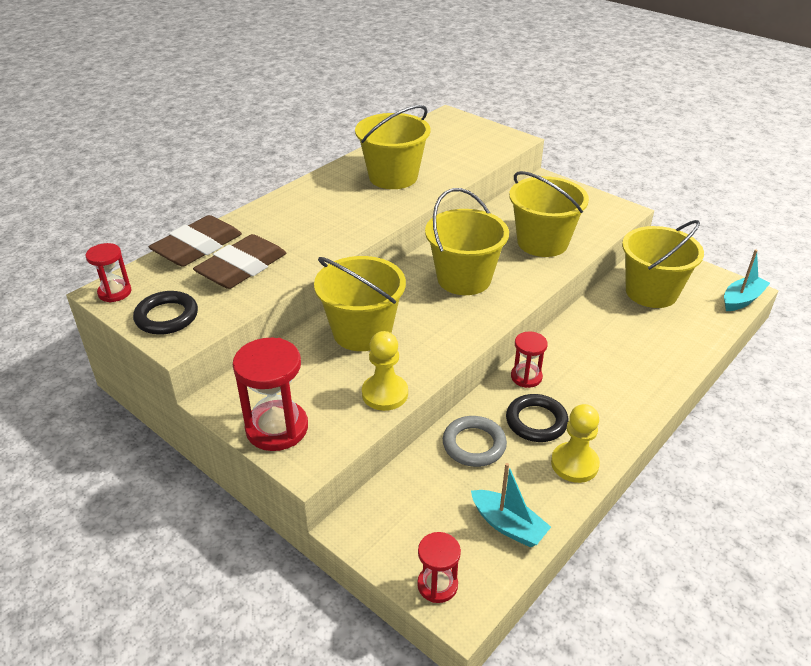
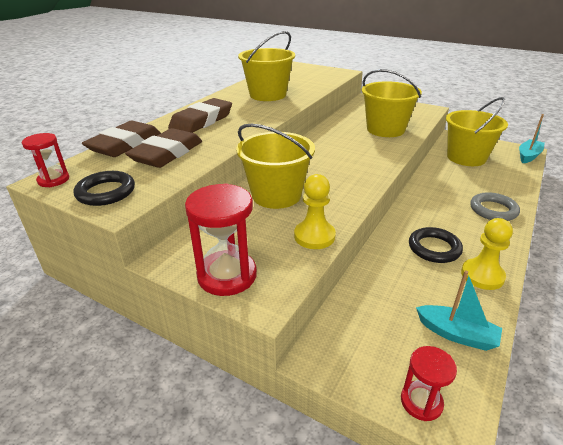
camera: 10 degrees left, 5 degrees down
yellow bucket [425,188,509,295] -> none
grey ring [443,416,507,467] -> grey ring moved to [470,192,520,221]
red hourglass [511,331,548,388] -> none
none -> brown eraser [168,98,232,133]

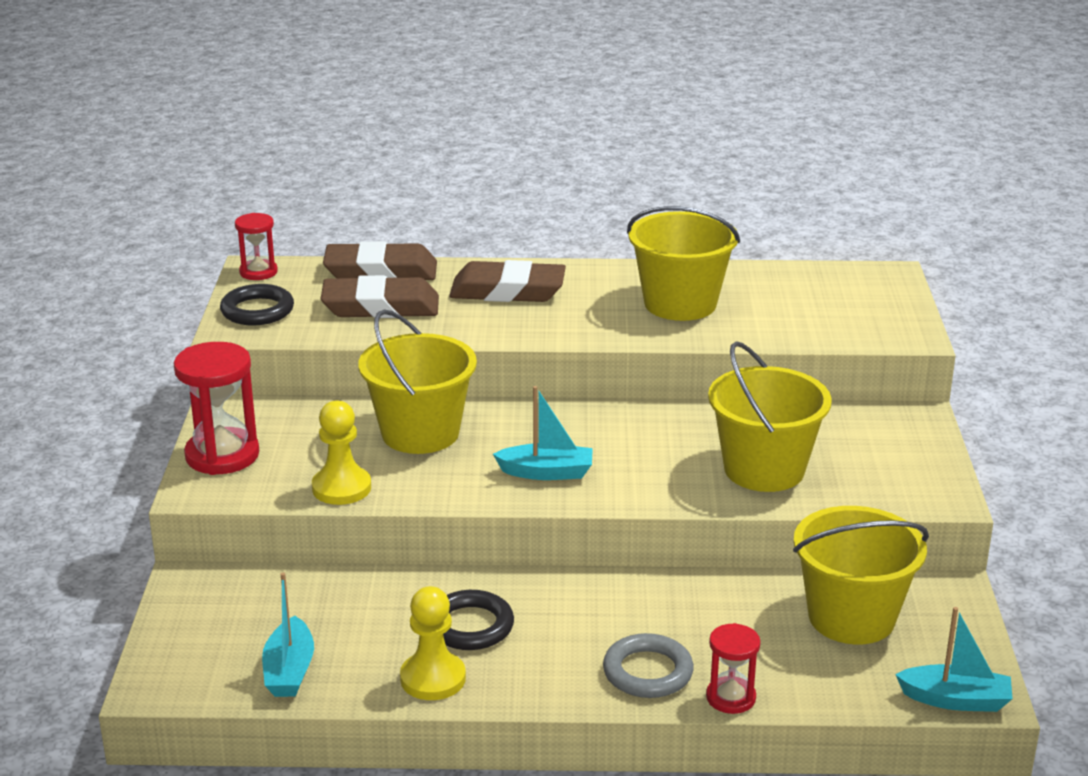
camera: 60 degrees right, 5 degrees down
red hourglass [401,346,457,421] -> red hourglass moved to [706,623,761,714]
none -> turquoise boat [493,386,593,480]

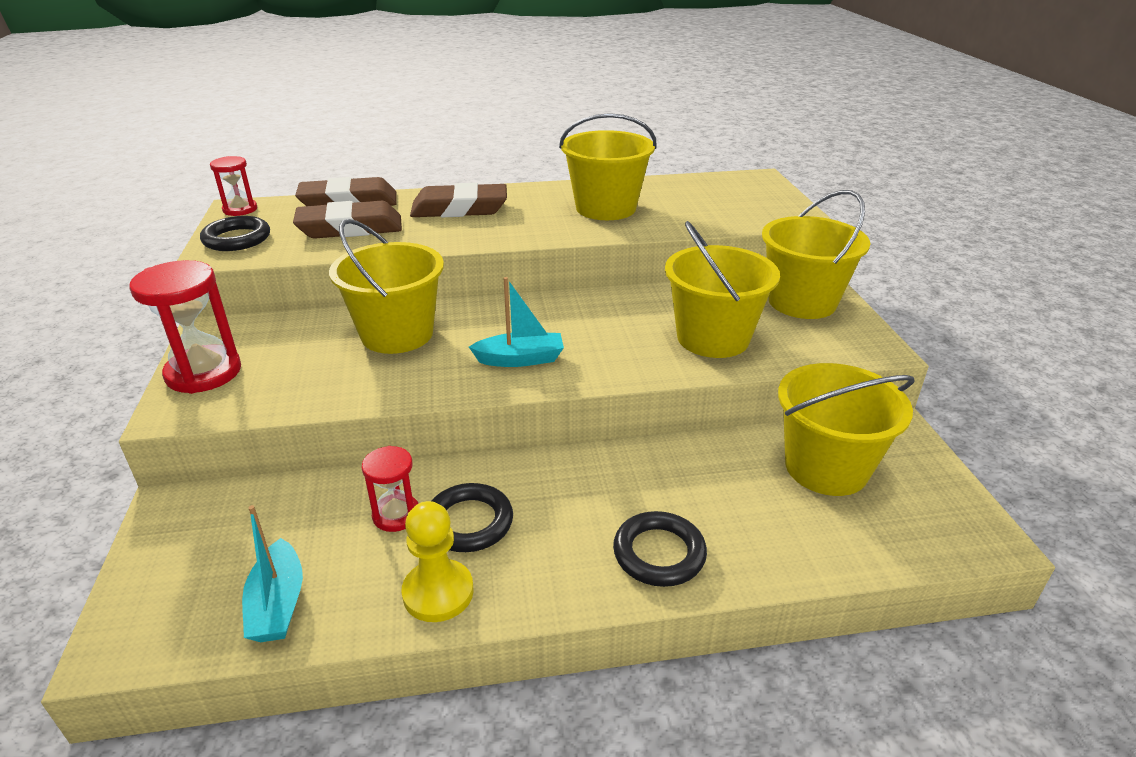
camera: 10 degrees left, 5 degrees up
yellow pawn [312,400,371,505] -> none
grey ring [603,633,694,698] -> black ring [613,511,707,587]
red hourglass [706,623,761,714] -> red hourglass moved to [362,446,419,532]
turquoise boat [895,607,1012,712] -> none
none -> yellow bucket [762,190,871,319]

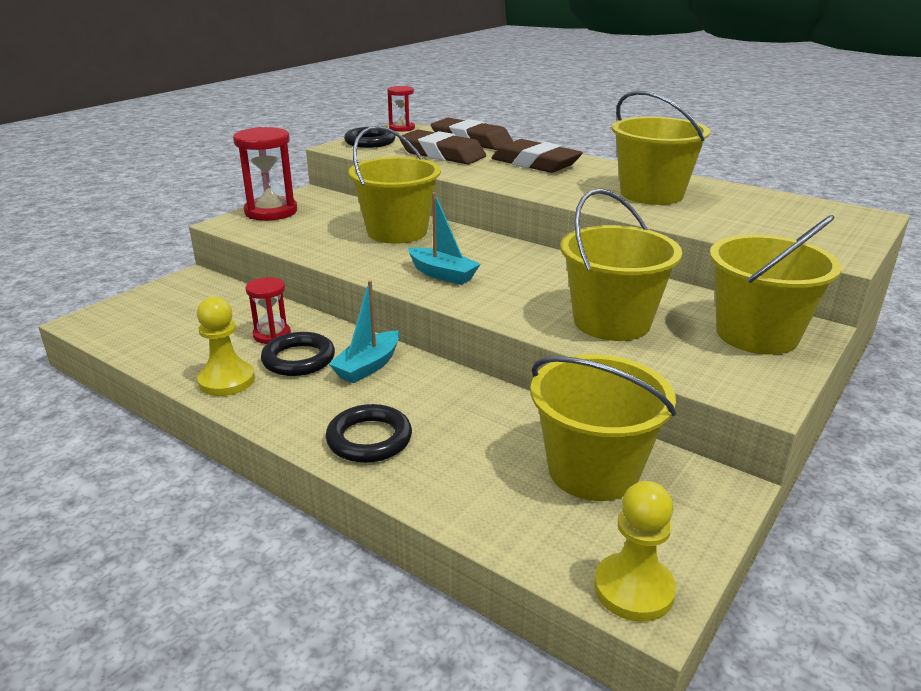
camera: 45 degrees right, 5 degrees down
turquoise boat [242,505,303,642] -> turquoise boat moved to [329,280,399,383]
none -> yellow pawn [594,481,676,622]

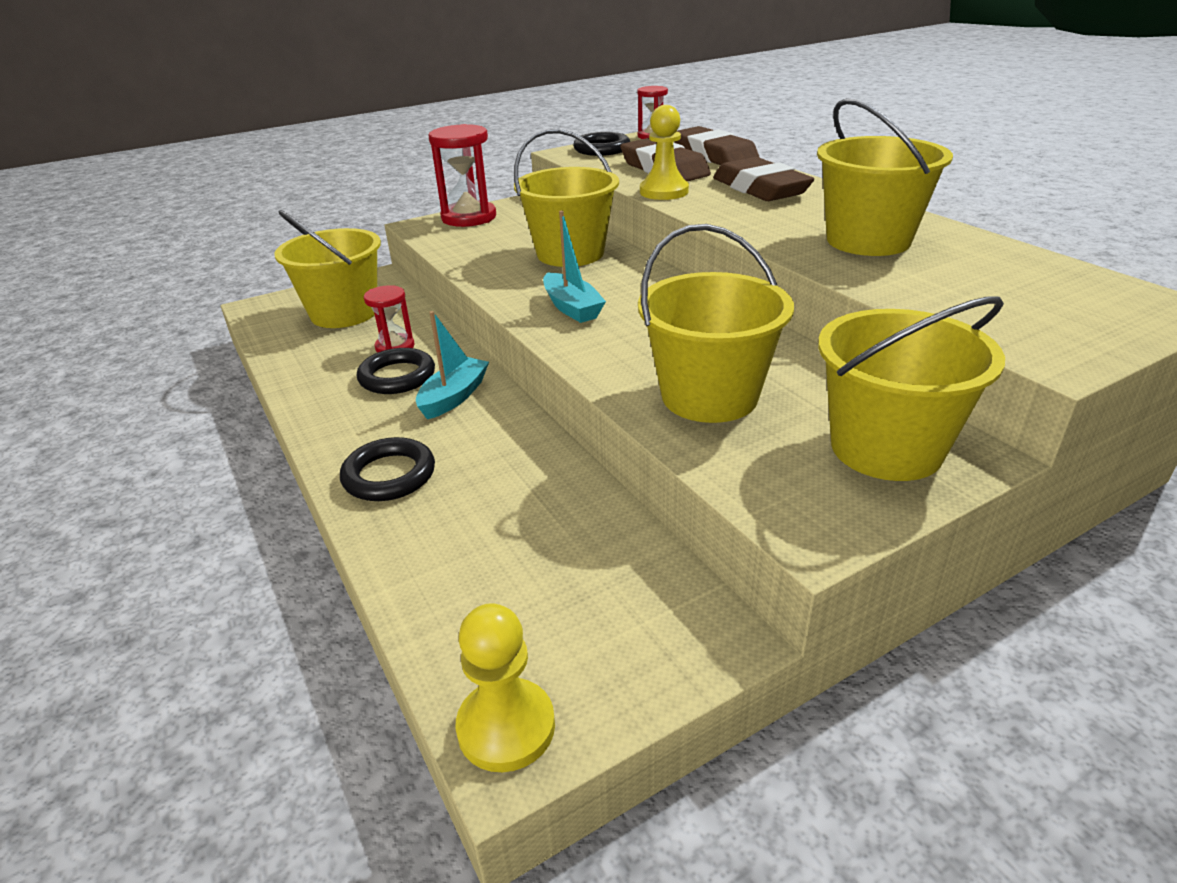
camera: 25 degrees right, 5 degrees up
yellow pawn [197,297,255,396] -> yellow pawn moved to [640,105,689,200]
turquoise boat [329,280,399,383] -> turquoise boat turned 150 degrees clockwise [416,311,489,419]
yellow bucket [530,354,676,501] -> yellow bucket moved to [274,210,381,328]

